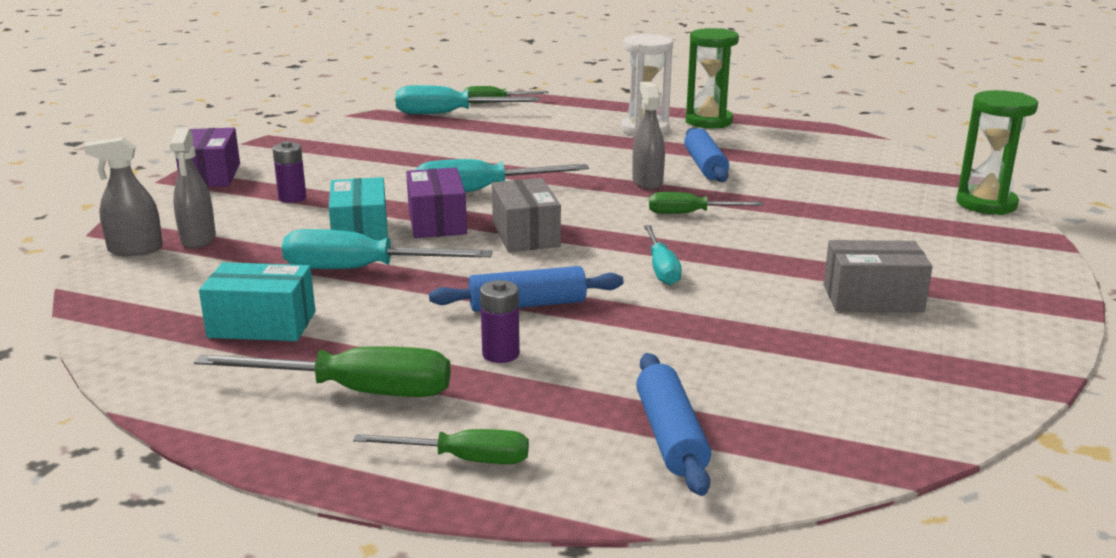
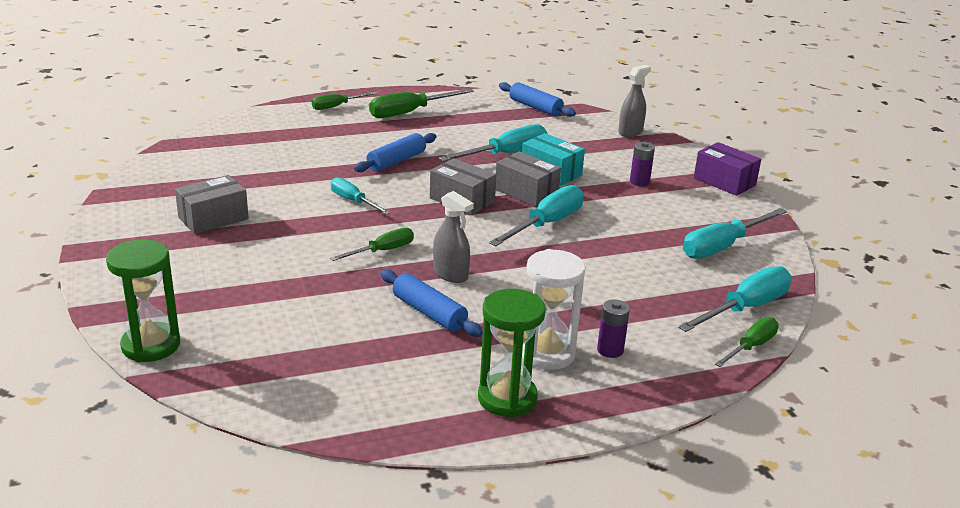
camera: 140 degrees right, 5 degrees up
grey spray bottle [170,128,216,249] -> none
turquoise box [199,262,315,341] -> none
purple box [406,168,467,238] -> grey box [496,151,561,207]
purple battery [480,280,520,363] -> purple battery moved to [597,300,630,358]
blue rolling pin [636,353,711,496] -> blue rolling pin moved to [499,82,576,117]
none -> turquoise screwdriver [683,208,787,259]

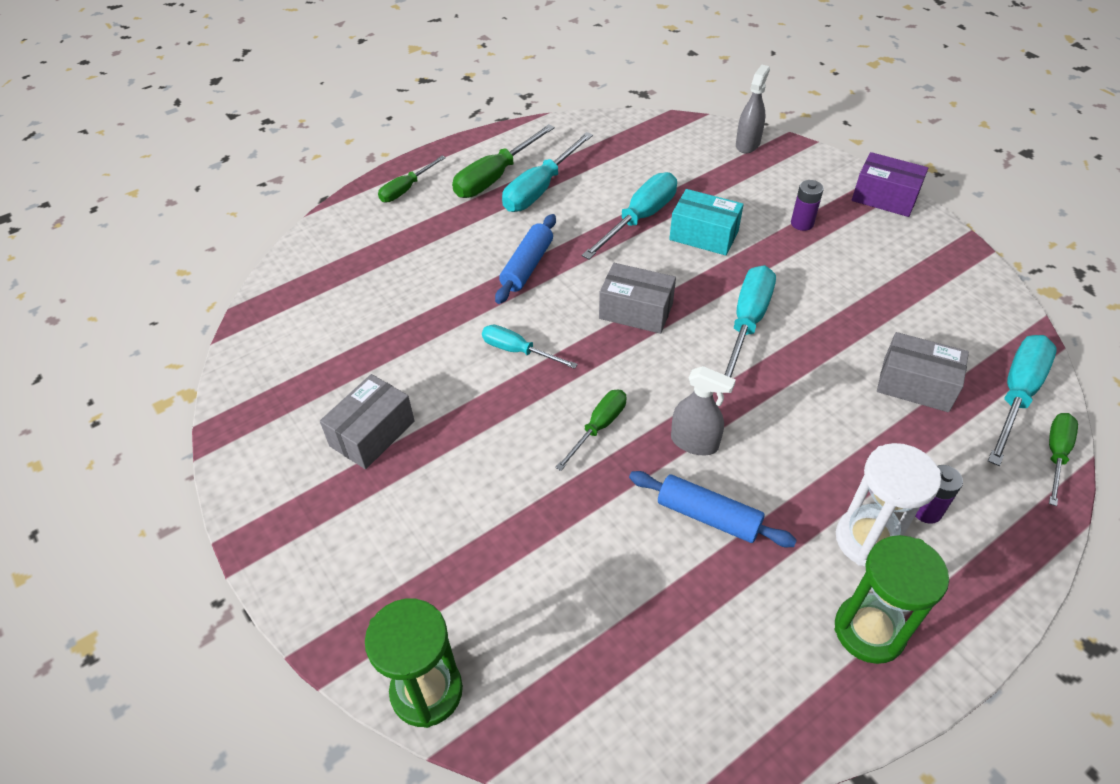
camera: 15 degrees left, 20 degrees up
grey box [496,151,561,207] -> grey box moved to [877,332,969,412]
blue rolling pin [499,82,576,117] -> none
turquoise screwdriver [683,208,787,259] -> turquoise screwdriver moved to [502,132,593,212]

